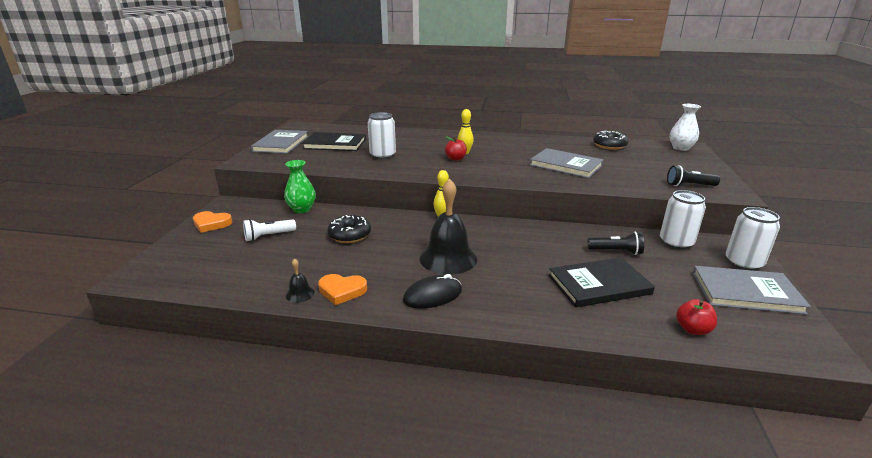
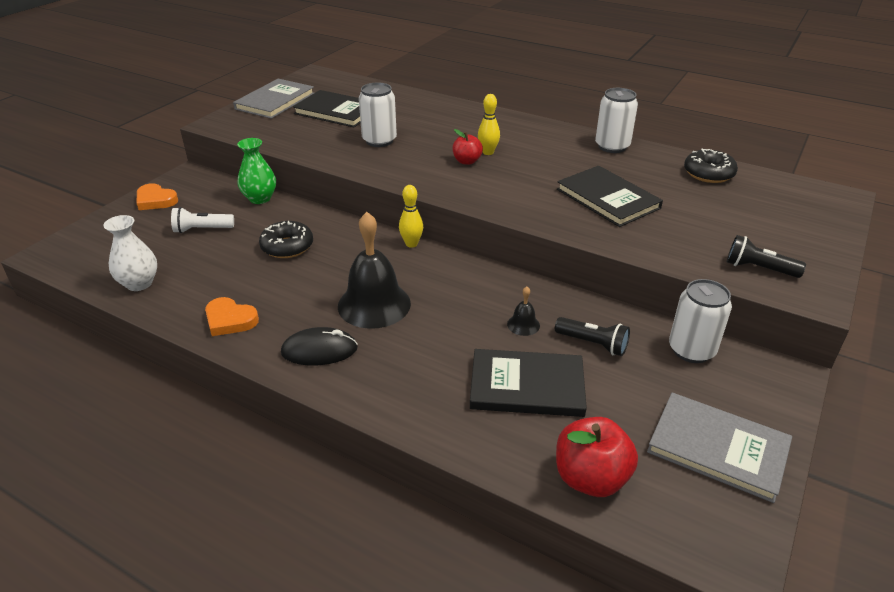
camera: 20 degrees right, 10 degrees up
black bell [286,258,315,303] -> black bell moved to [507,287,540,336]
grey book [530,148,604,178] -> black book [557,166,663,227]
white vase [670,104,701,151] -> white vase moved to [103,215,157,291]
red apple [676,299,717,335] -> red apple [556,417,638,497], size x1.66
white can [726,207,780,271] -> white can moved to [595,88,638,153]

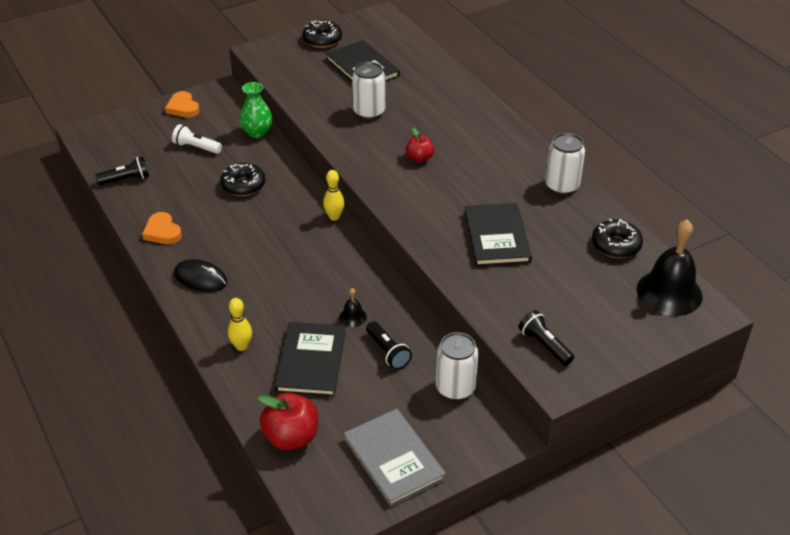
camera: 30 degrees right, 5 degrees up
white vase [103,215,157,291] -> black flashlight [95,156,149,185]
grey book [233,79,314,119] -> black donut [302,20,342,48]
black bell [338,212,411,329] -> black bell moved to [636,220,703,316]
black book [470,349,587,417] -> black book turned 60 degrees clockwise [274,322,346,397]
yellow bowling pin [478,94,500,155] -> yellow bowling pin moved to [228,298,252,351]

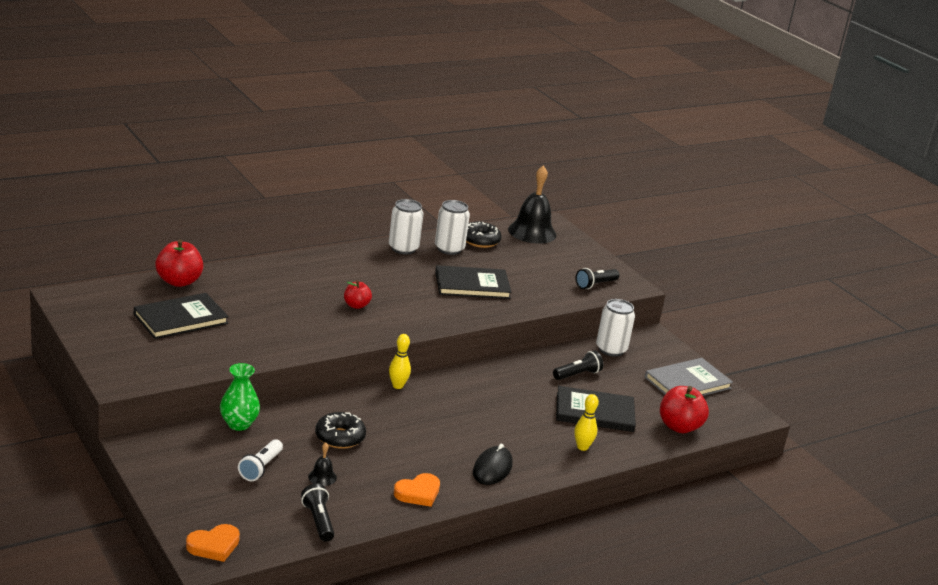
camera: 95 degrees left, 15 degrees down
orange heart [165,91,200,118] -> orange heart moved to [186,524,240,562]
black donut [302,20,342,48] -> none
black bell [339,288,367,327] -> black bell moved to [308,443,337,486]
white can [352,61,385,120] -> white can moved to [435,200,470,255]
none -> red apple [155,240,203,287]

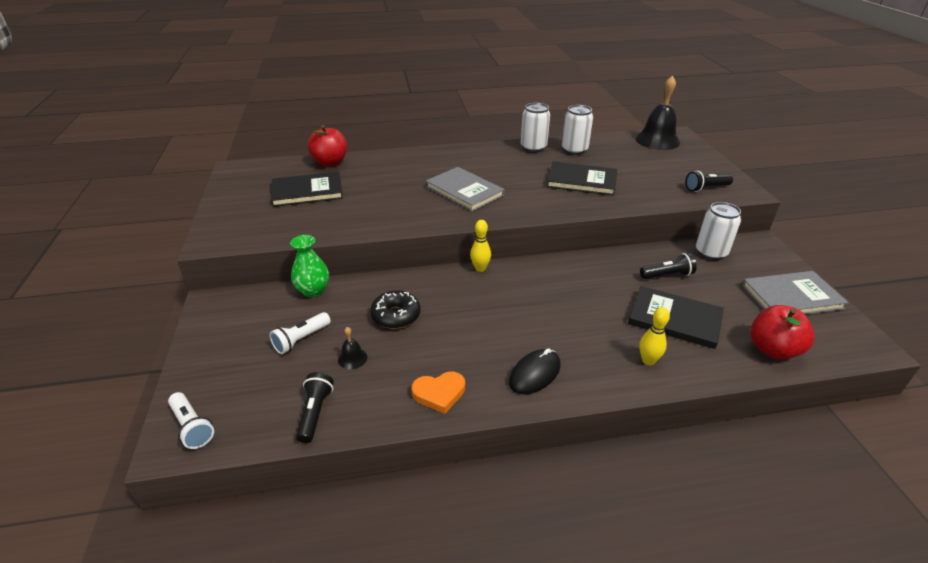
camera: 25 degrees right, 10 degrees up
orange heart [186,524,240,562] -> white flashlight [168,392,214,449]
red apple [344,280,372,309] -> grey book [426,167,505,212]
black donut [466,222,501,248] -> none

